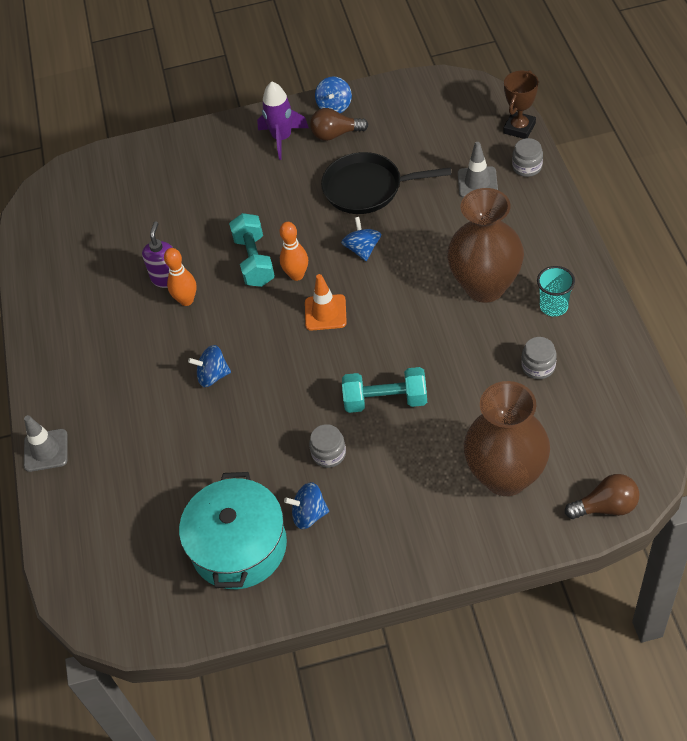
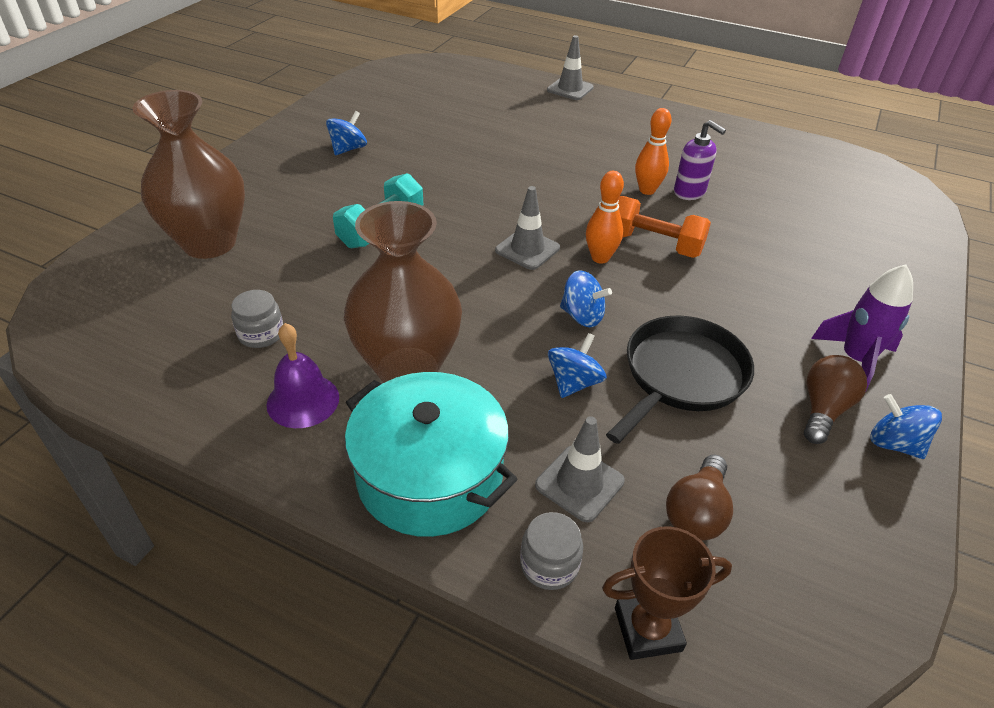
camera: 120 degrees right, 10 degrees down
turquoise pot [179,472,287,589] -> turquoise pot moved to [345,372,517,537]
blue spinning top [188,345,231,387] -> blue spinning top moved to [548,333,607,398]
turquoise dumbbell [229,213,275,287] -> orange dumbbell [618,196,711,258]
orange traffic cone [305,274,347,331] -> grey traffic cone [495,186,560,270]
grey jar [309,424,346,468] -> none
brown trophy [503,70,538,139] -> brown trophy turned 75 degrees counterclockwise [602,526,732,660]
turquoise cup [537,266,575,317] -> purple bell [267,323,339,428]
brown light bulb [565,474,639,519] -> brown light bulb moved to [666,454,733,541]

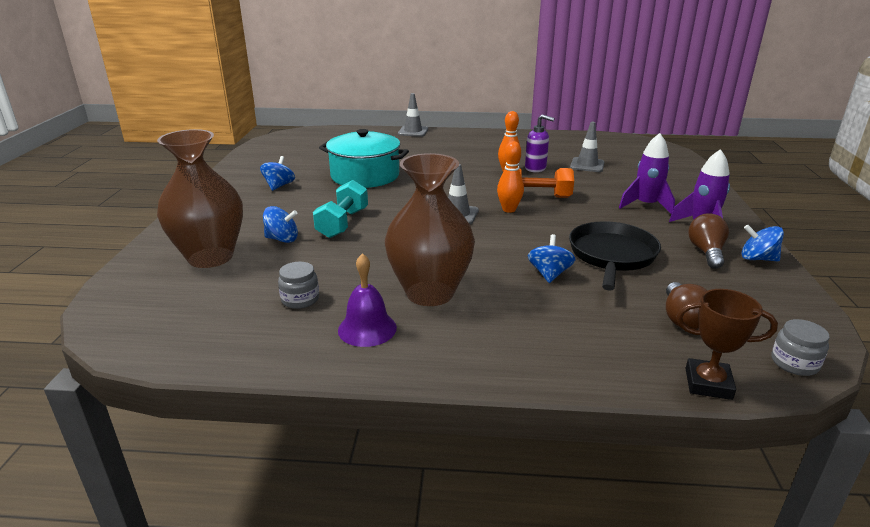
camera: 20 degrees left, 15 degrees down
turquoise pot [345,372,517,537] -> turquoise pot moved to [319,129,409,188]
grey jar [520,512,583,590] -> grey jar moved to [772,319,830,376]
grey traffic cone [535,416,625,522] -> grey traffic cone moved to [570,122,605,172]
blue spinning top [560,270,612,327] -> blue spinning top moved to [263,206,298,243]
brown trophy [602,526,732,660] -> brown trophy turned 45 degrees clockwise [676,289,778,400]
none -> purple rocket [619,133,675,214]

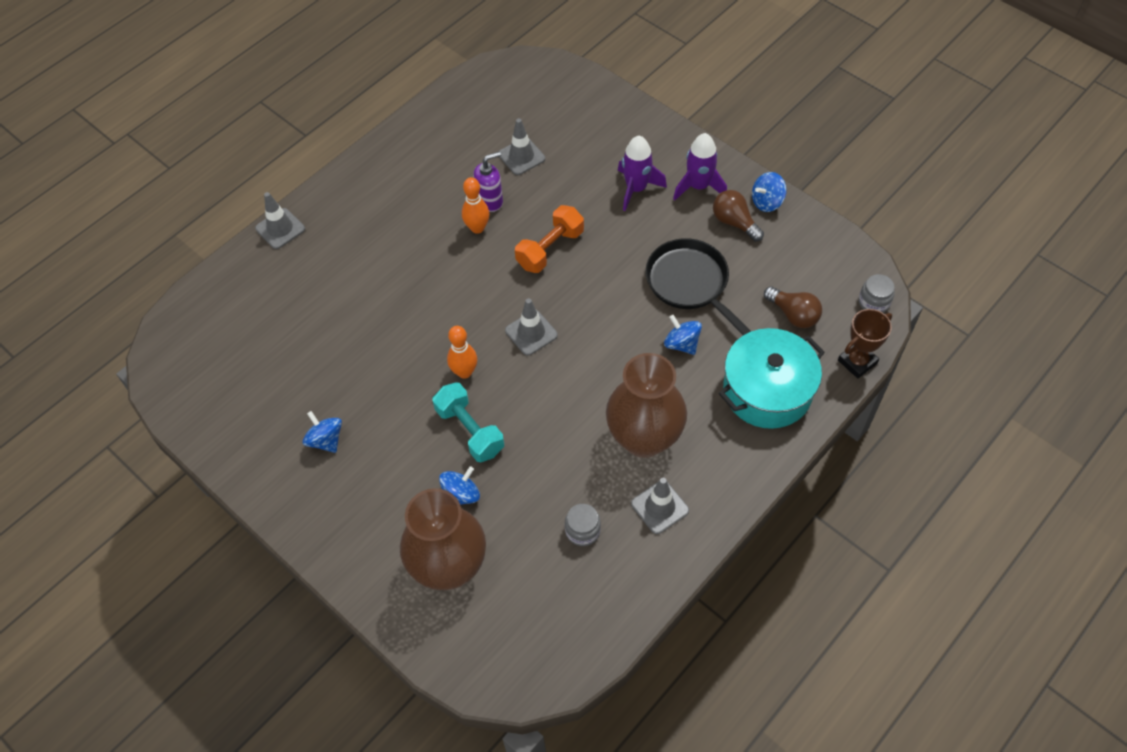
camera: 50 degrees left, 30 degrees up
turquoise pot [319,129,409,188] -> turquoise pot moved to [719,328,825,429]
purple bell [338,253,397,347] -> grey traffic cone [631,478,689,534]
orange bowling pin [497,141,524,213] -> orange bowling pin moved to [447,326,477,379]

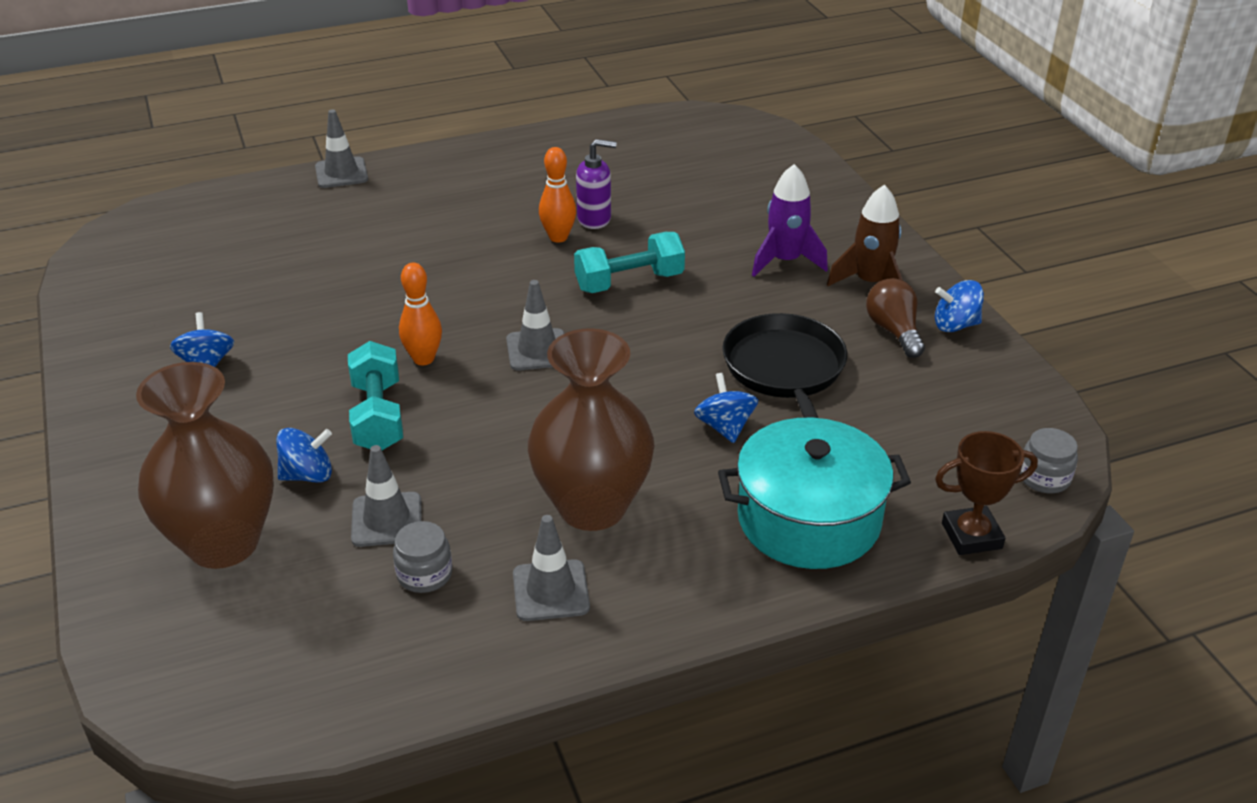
camera: 25 degrees right, 20 degrees down
grey traffic cone [499,118,545,175] -> grey traffic cone moved to [351,445,422,547]
orange dumbbell [515,205,584,273] -> turquoise dumbbell [574,232,685,293]
purple rocket [673,133,727,201] -> brown rocket [827,185,903,287]
brown light bulb [764,286,822,328] -> none

